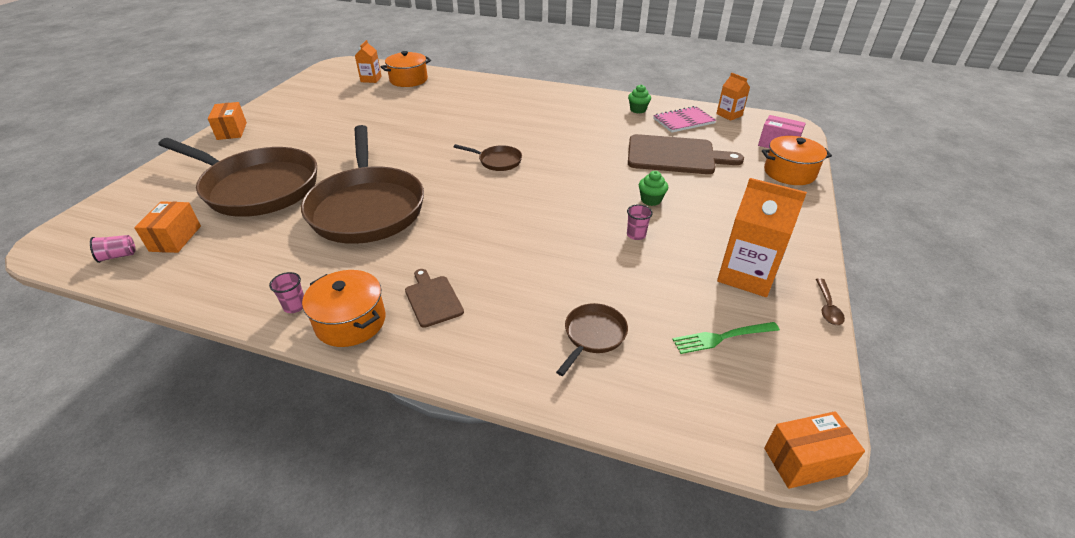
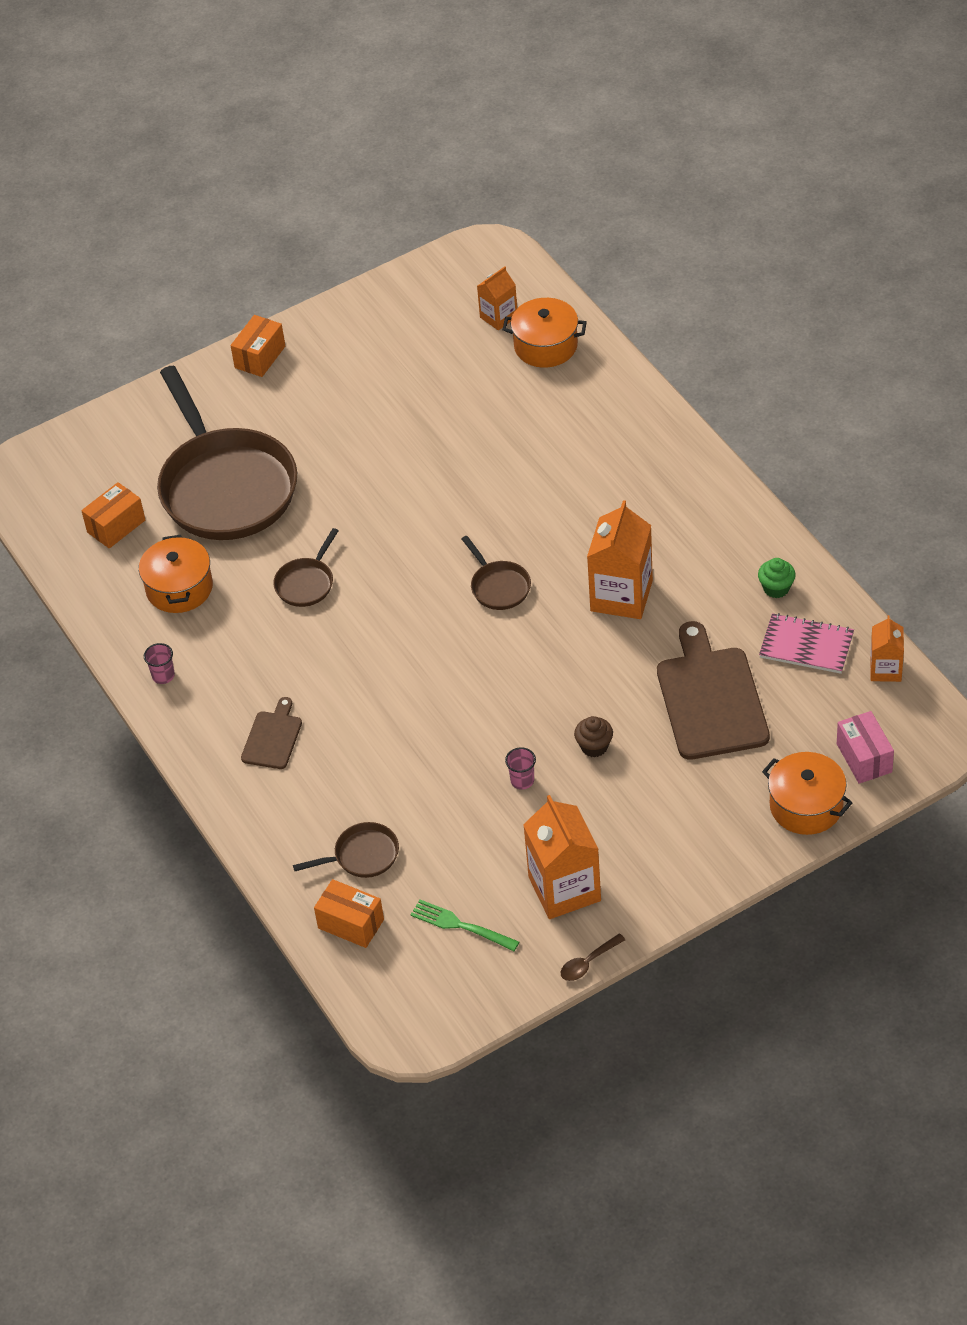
camera: 45 degrees right, 10 degrees up
pink cup [90,235,135,263] -> none
brown pan [301,125,424,244] -> brown pan [273,528,338,607], size x0.41
orange pot [302,270,386,347] -> orange pot moved to [139,535,213,613]
brown cutting board [628,134,744,174] -> brown cutting board turned 150 degrees counterclockwise [657,621,770,760]
green cupcake [639,171,668,206] -> brown cupcake [574,716,613,757]
orange box [764,411,865,489] -> orange box moved to [314,879,384,948]
none -> orange carton [587,500,653,619]

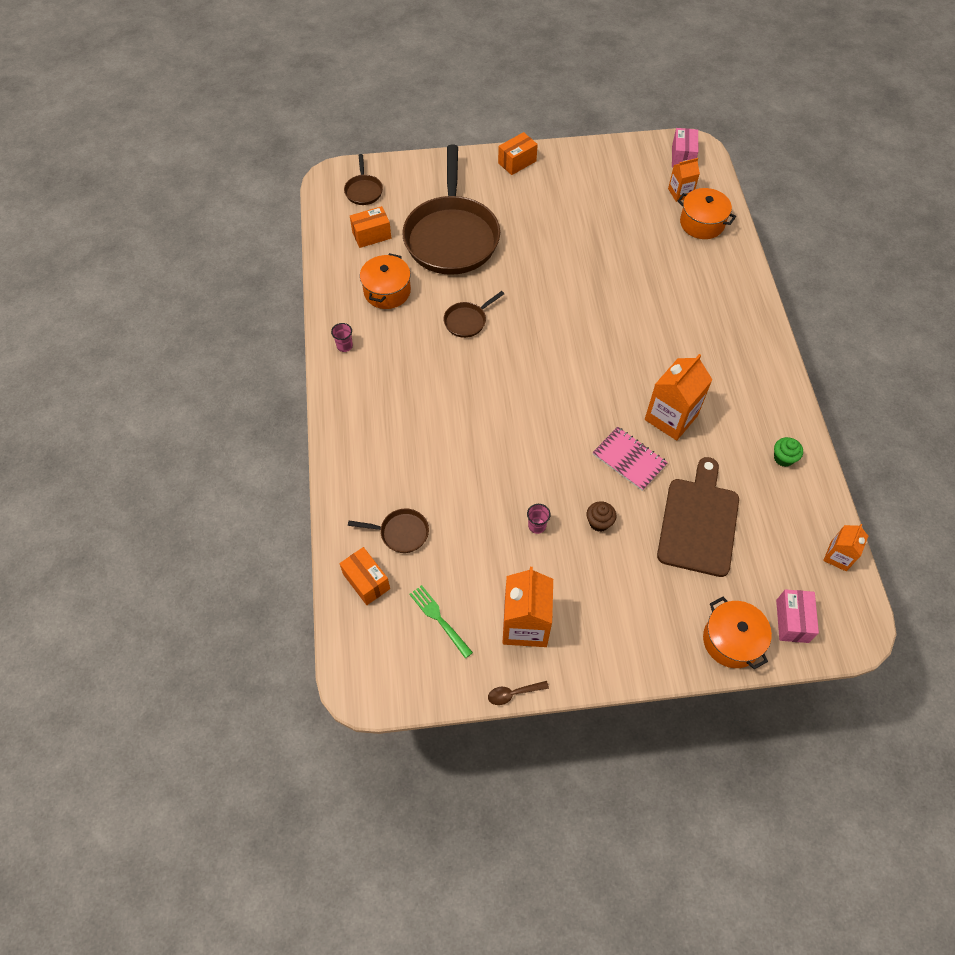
camera: 20 degrees right, 10 degrees up
brown cutting board [241,697,302,769] -> none
brown pan [462,536,531,610] -> brown pan moved to [344,154,383,205]
pink notebook [759,613,854,674] -> pink notebook moved to [592,427,668,491]
none -> pink box [672,128,698,167]

